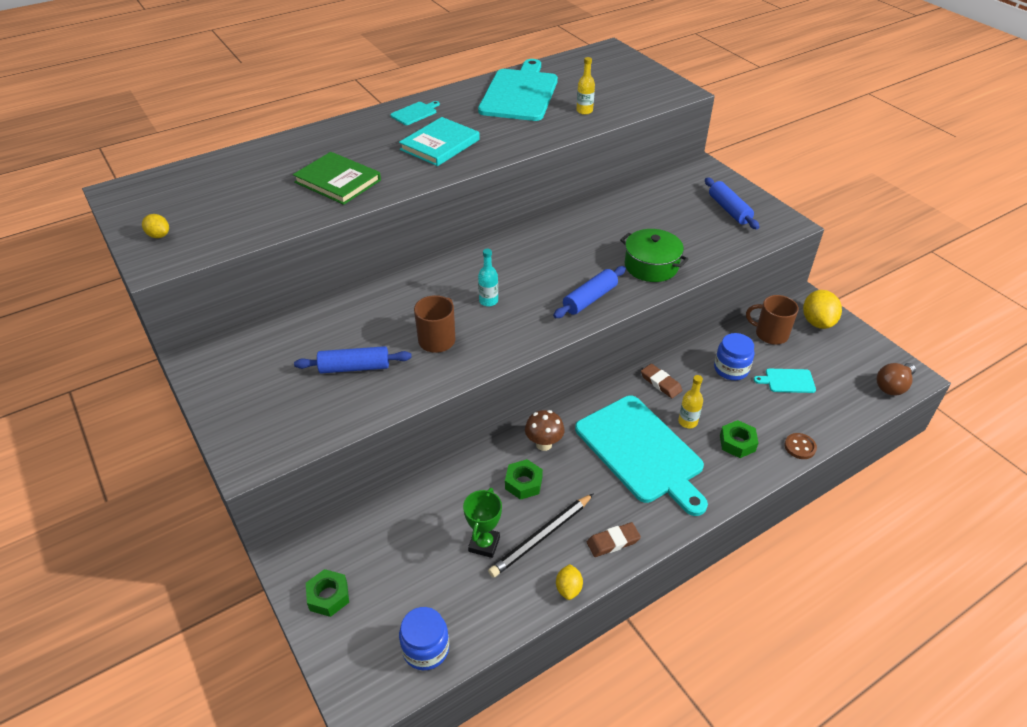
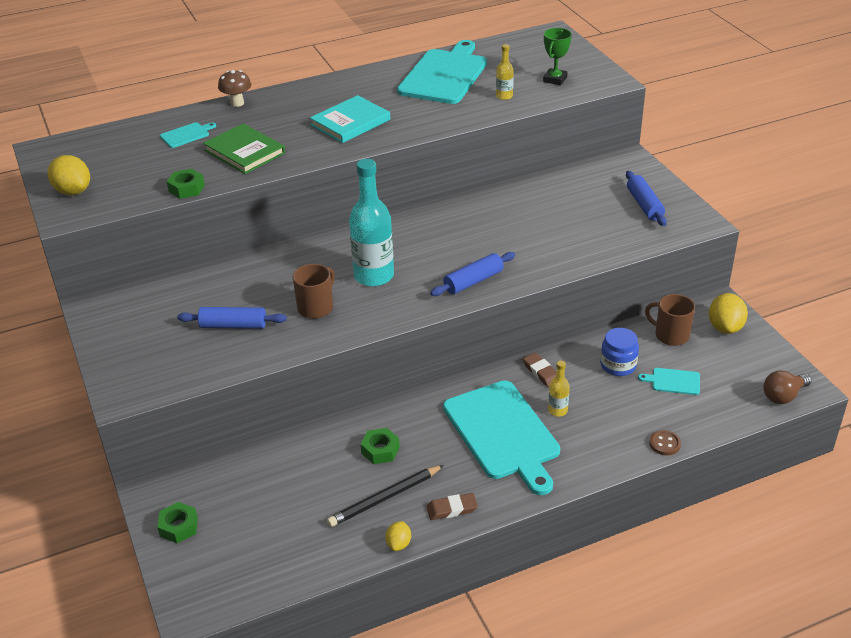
camera: 10 degrees right, 5 degrees down
yellow lemon [142,214,169,238] -> yellow lemon [48,155,90,195], size x1.78
turquoise cutting board [390,101,440,125] -> turquoise cutting board moved to [160,122,216,148]
blue jar [399,607,449,670] -> none
green trophy [463,488,502,558] -> green trophy moved to [543,28,572,85]
turquoise bottle [478,249,498,307] -> turquoise bottle [349,159,394,287], size x2.15
brown mushroom [525,410,564,451] -> brown mushroom moved to [218,70,251,107]
green pot [620,229,689,282] -> none
green nut [720,420,758,458] -> green nut moved to [167,169,205,199]

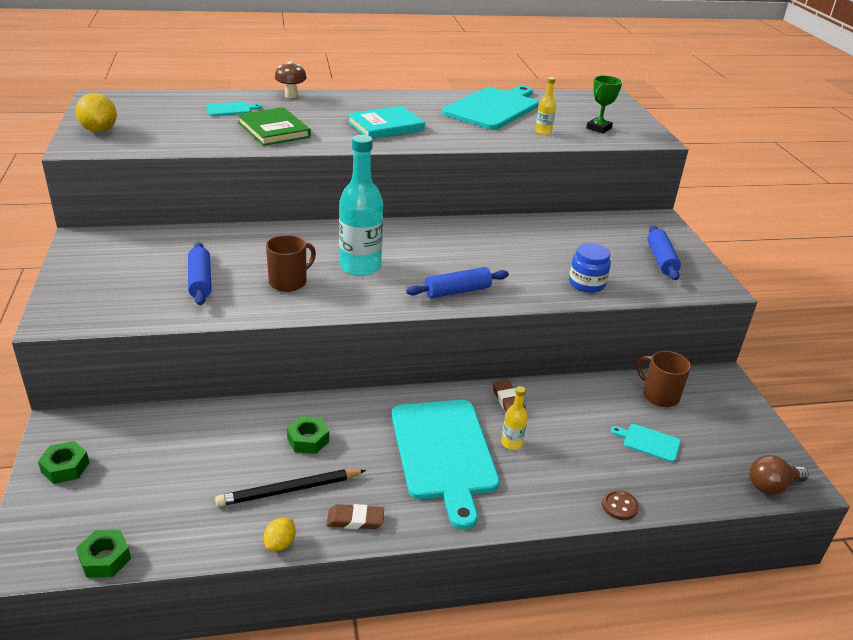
camera: 10 degrees right, 5 degrees down
green nut [167,169,205,199] -> green nut moved to [76,530,131,578]
blue rolling pin [178,307,287,329] -> blue rolling pin turned 60 degrees clockwise [188,242,212,305]
blue jar [600,328,639,376] -> blue jar moved to [569,243,611,293]
yellow lemon [709,293,748,334] -> none

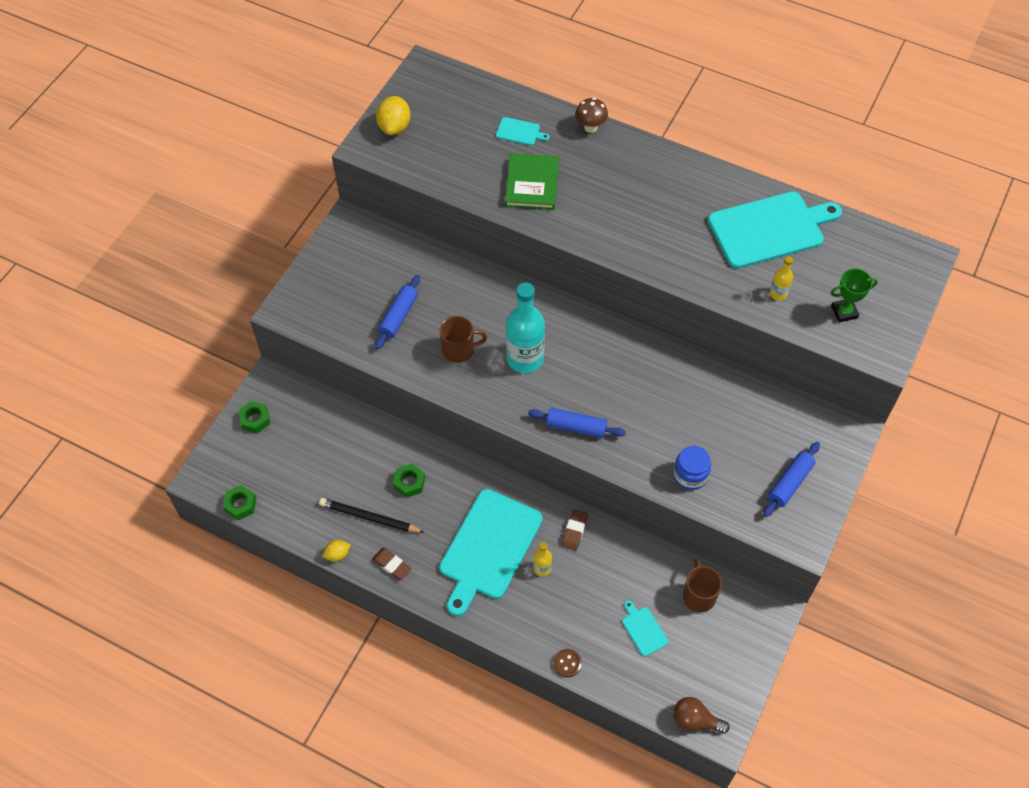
camera: 40 degrees right, 25 degrees up
turquoise book [347,106,425,139] -> none

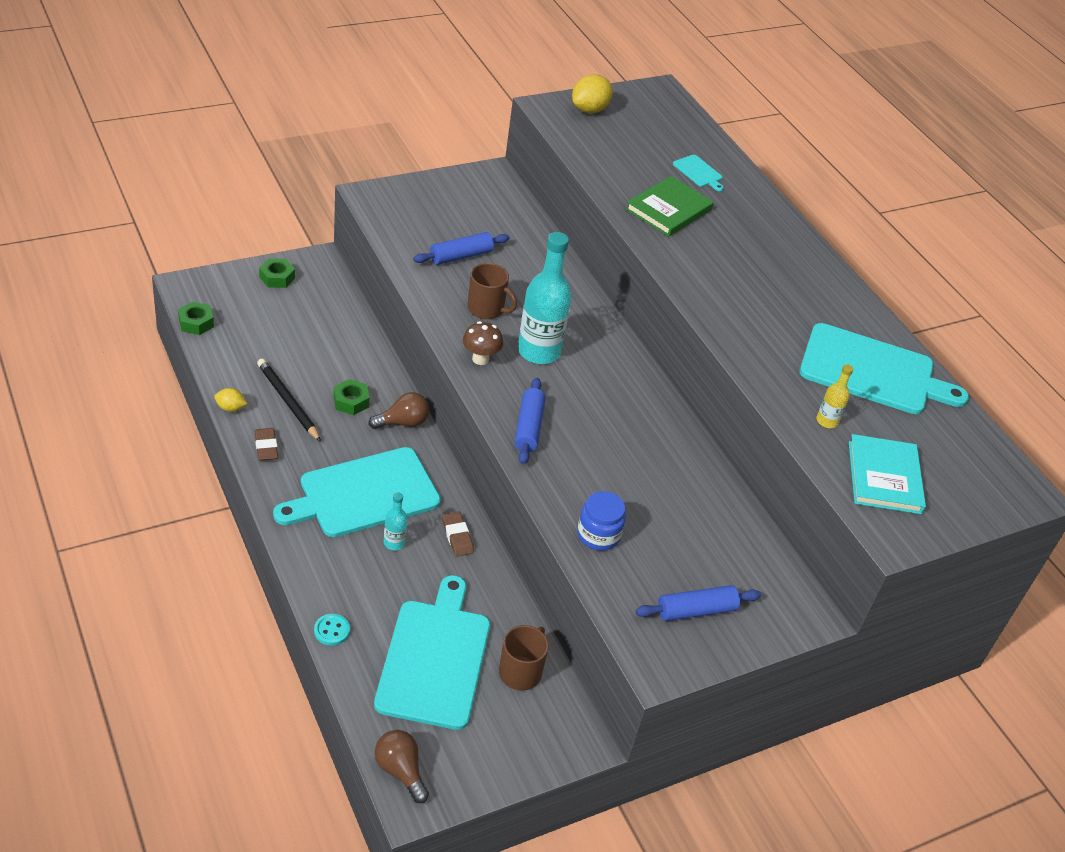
camera: 30 degrees right, 15 degrees down
blue rolling pin [528,408,626,438] -> blue rolling pin turned 45 degrees clockwise [515,378,545,464]
yellow bottle [533,542,552,577] -> turquoise bottle [384,493,408,551]
brown button [553,649,582,678] -> turquoise button [314,614,350,646]
brown eraser [562,509,588,551] -> brown eraser turned 75 degrees counterclockwise [442,511,474,557]
brown mushroom [575,98,608,133] -> brown mushroom moved to [463,321,503,365]
turquoise cutting board [622,600,668,656] -> turquoise cutting board [374,575,490,730], size x2.40
green trophy [831,268,878,322] -> turquoise book [849,434,926,514]
none -> brown light bulb [368,392,429,429]

